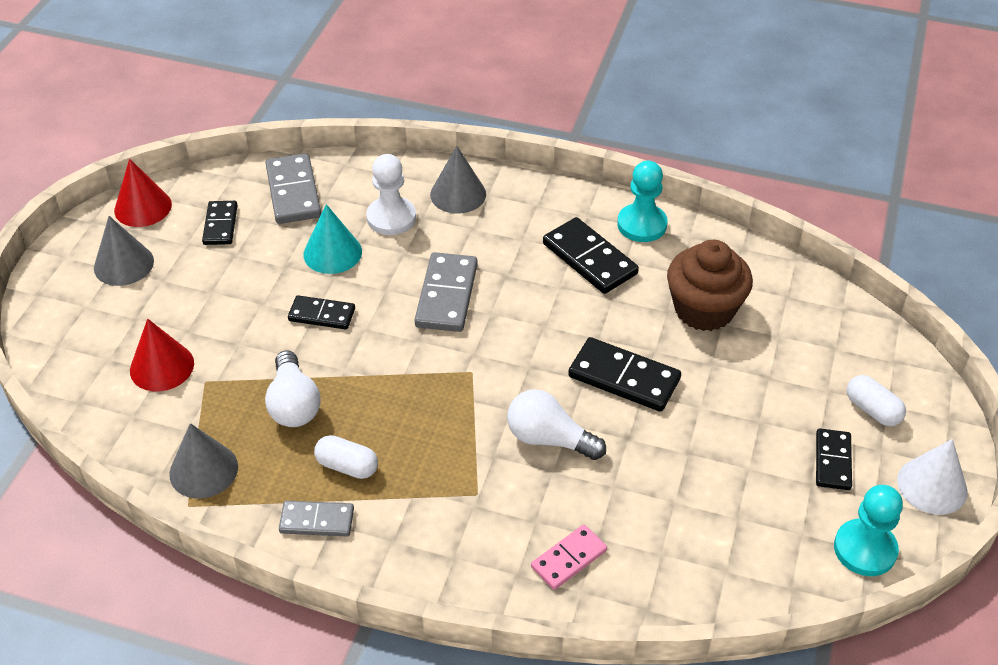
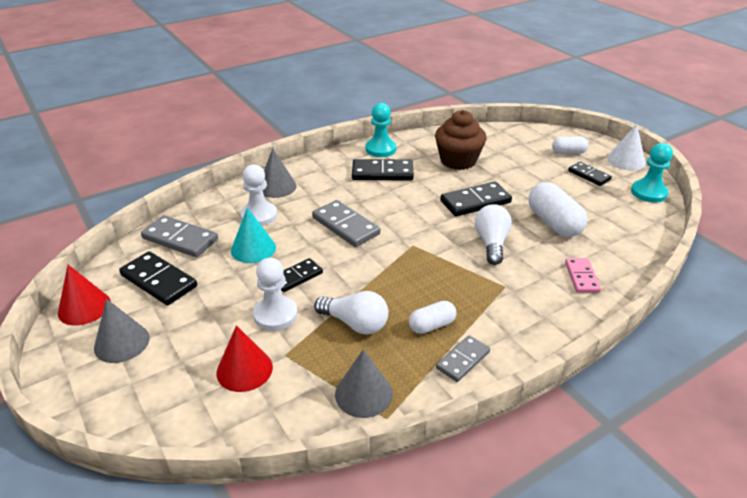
camera: 50 degrees left, 10 degrees down
black domino [202,201,237,245] -> black domino [119,251,197,305], size x1.59
white light bulb [507,389,606,460] -> white light bulb turned 120 degrees clockwise [475,204,512,265]
none -> white pawn [253,258,298,331]
none -> white capsule [528,182,588,237]

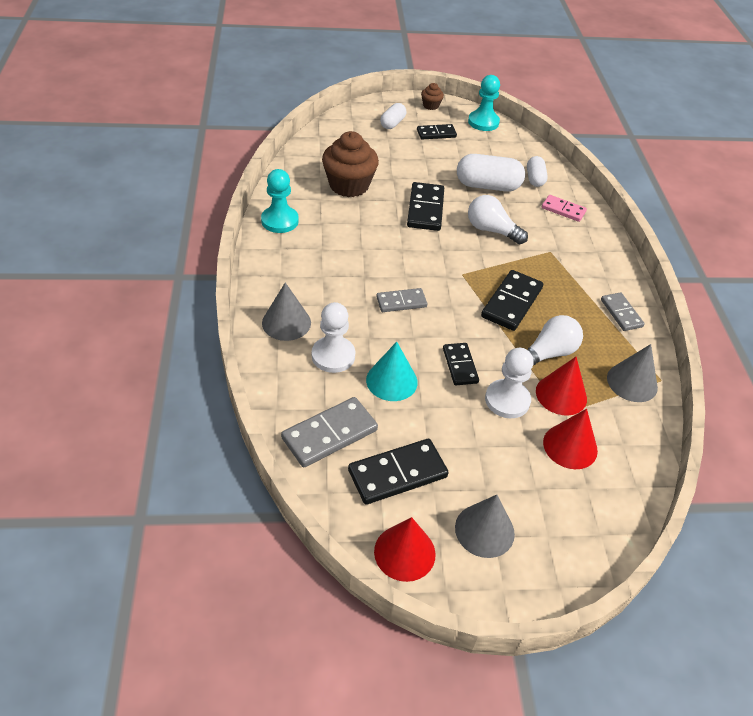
camera: 65 degrees left, 10 degrees up
grey domino [312,200,381,247] -> grey domino [376,288,427,312], size x0.63
black domino [352,159,414,181] -> black domino moved to [481,270,543,331]
white capsule [409,301,457,334] -> white capsule moved to [527,156,548,187]
white cone [607,124,646,170] -> brown cupcake [421,83,444,110]
none -> red cone [536,357,587,416]

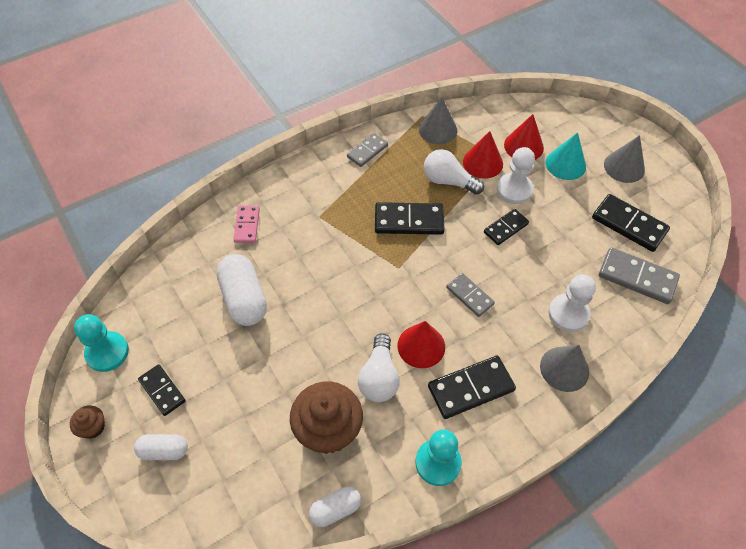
camera: 115 degrees left, 10 degrees up
turquoise cone [366,342,418,401] -> turquoise cone moved to [546,132,586,180]
red cone [374,517,436,582] -> red cone moved to [398,321,445,368]
black domino [407,182,444,231] -> black domino moved to [428,356,516,419]
white light bulb [468,195,528,244] -> white light bulb moved to [358,334,400,402]
white capsule [527,156,548,187] -> white capsule moved to [309,487,361,527]

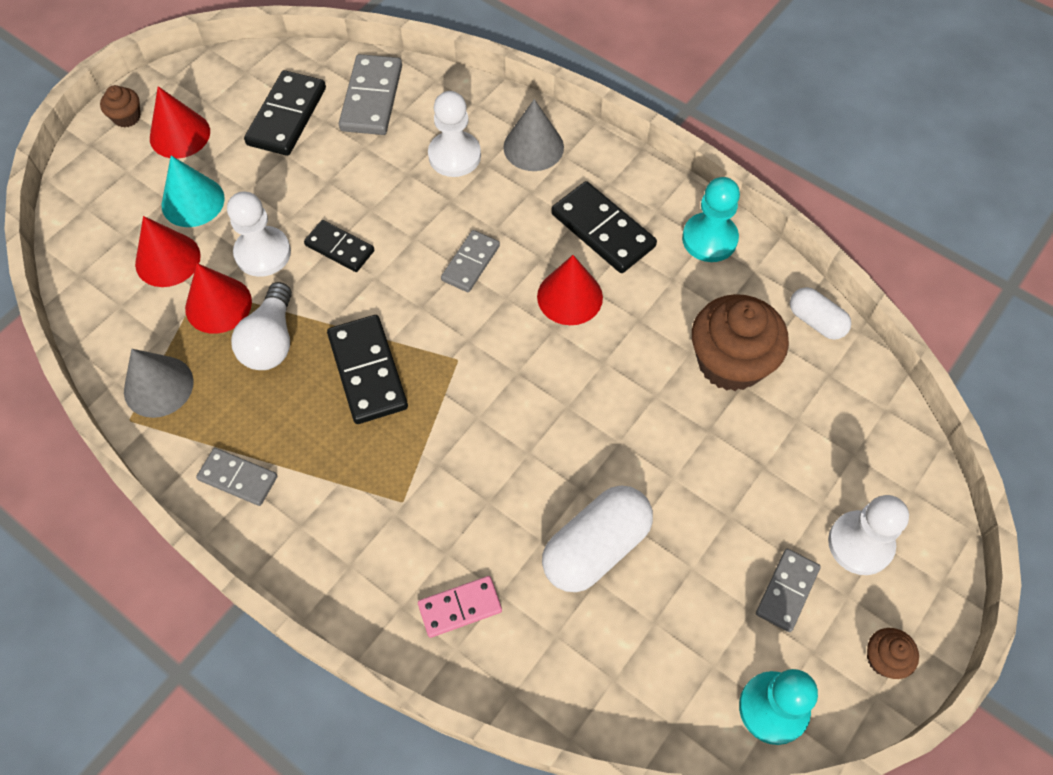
camera: 110 degrees left, 5 degrees up
white capsule [134,434,188,460] -> white pawn [828,495,909,575]
black domino [138,364,186,416] -> grey domino [756,549,821,632]
white light bulb [358,334,400,402] -> none
grey cone [604,135,645,183] -> red cone [150,86,210,159]
none -> brown cupcake [100,85,140,128]

